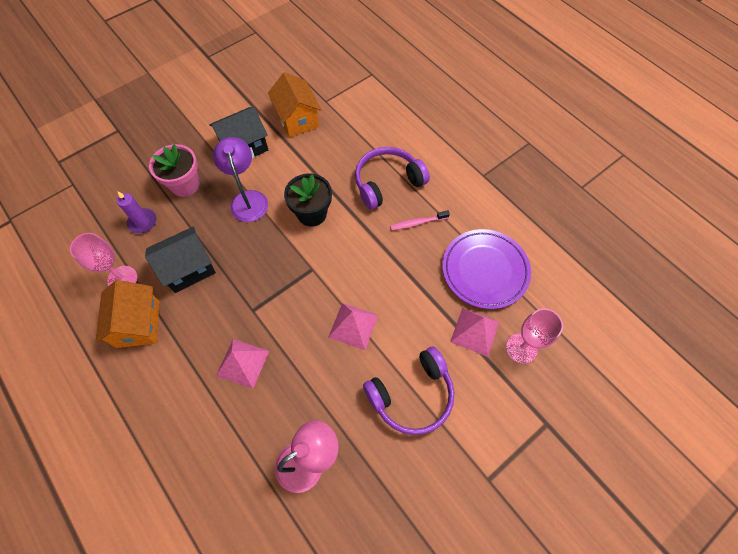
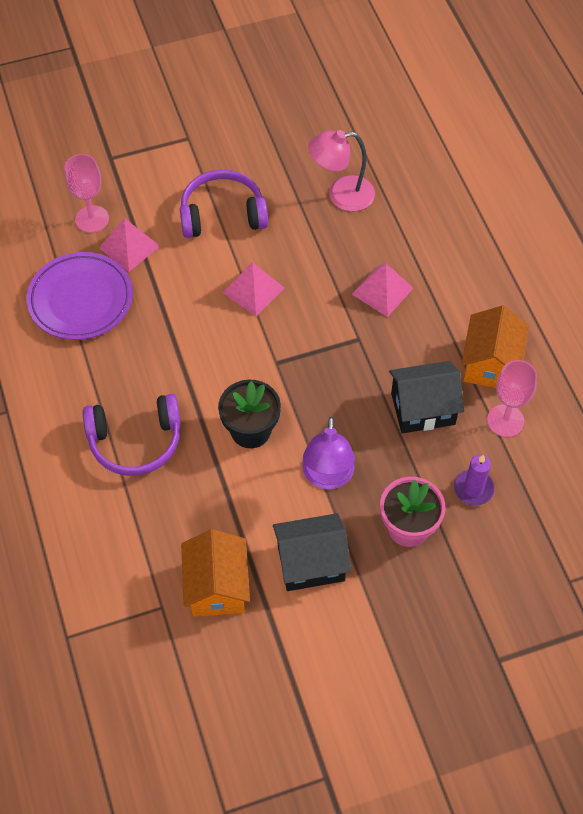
camera: 160 degrees left, 5 degrees down
pink toothbrush [390,210,450,230] -> none

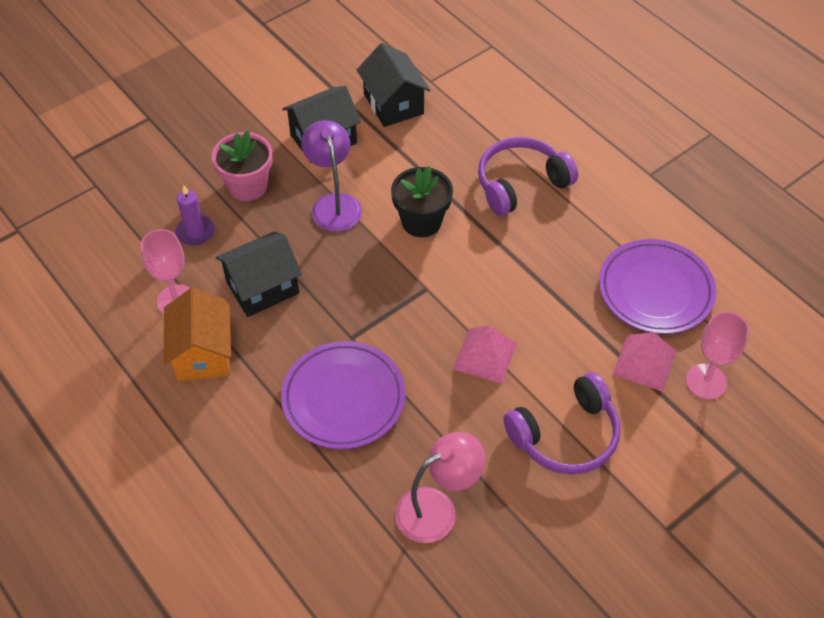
camera: 160 degrees right, 5 degrees down
orange house [181,529,250,617] -> black house [357,43,431,127]
pink pyramid [352,263,413,317] -> purple plate [281,341,405,449]

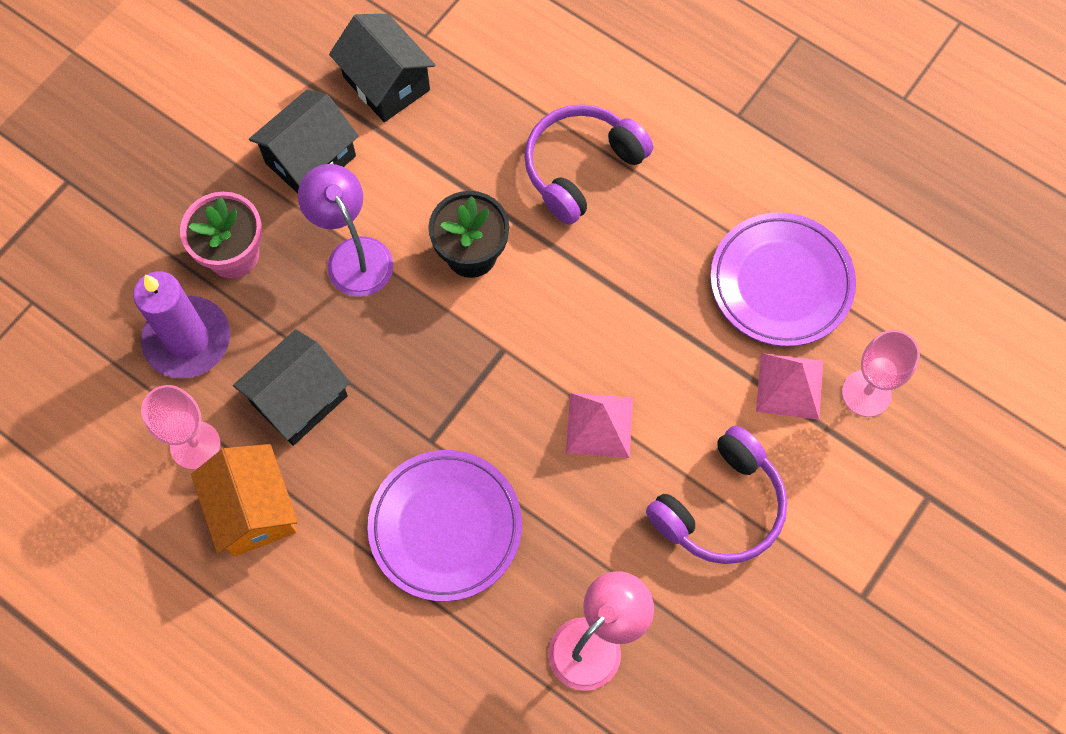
camera: 15 degrees left, 15 degrees up
purple candle [175,185,215,246] -> purple candle [133,271,230,379], size x1.72

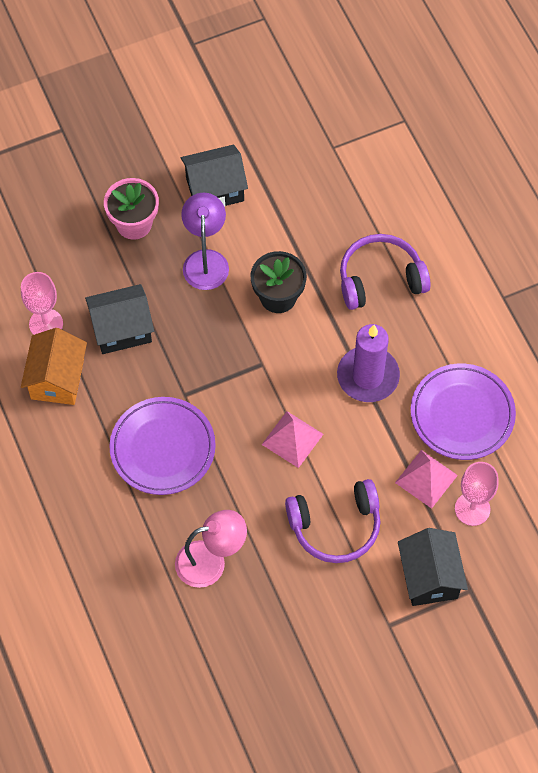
camera: 30 degrees right, 5 degrees down
purple candle [133,271,230,379] -> purple candle moved to [337,324,400,402]
black house [329,14,435,122] -> black house moved to [398,528,468,606]

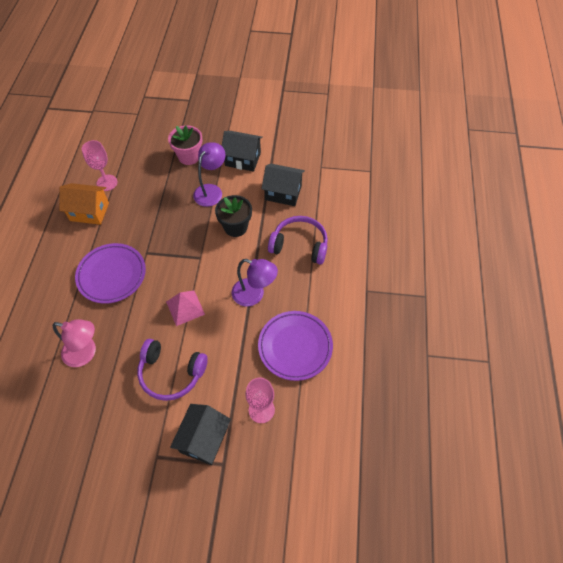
camera: 30 degrees right, 5 degrees down
orange house [21,328,87,405] -> orange house turned 60 degrees clockwise [59,183,109,225]
black house [85,284,154,354] -> black house moved to [261,164,305,206]
purple candle [337,324,400,402] -> purple lamp [232,259,278,306]
pink pyramid [395,450,458,509] -> none

